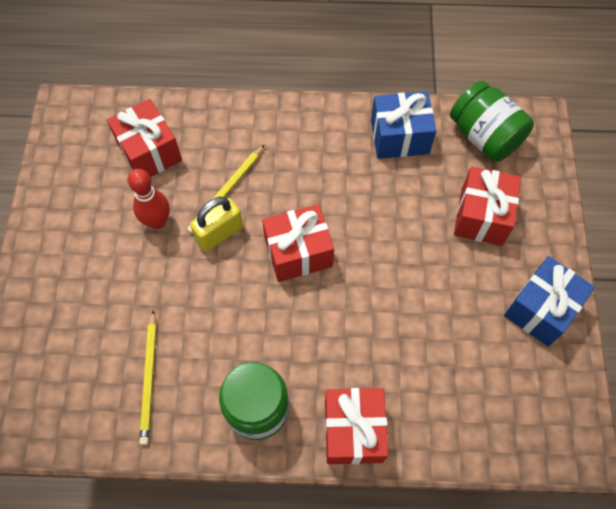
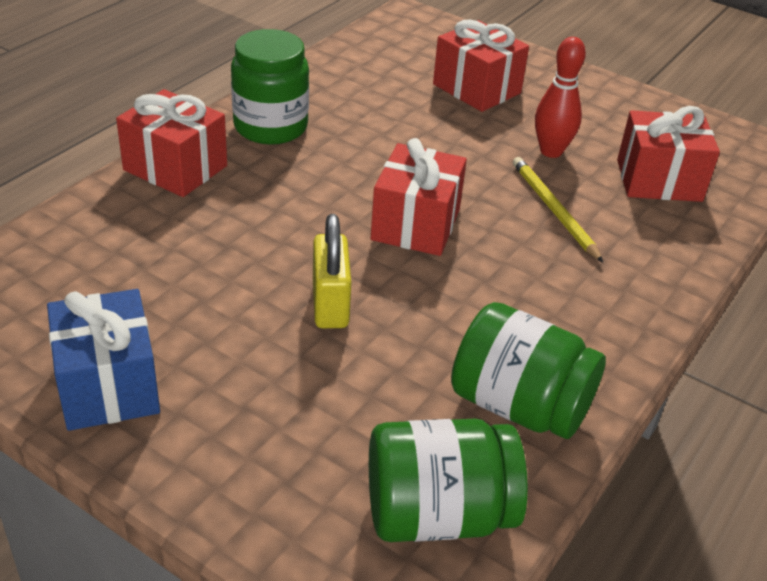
camera: 120 degrees right, 25 degrees down
yellow pencil [139,310,157,445] -> none
yellow padlock [190,197,243,252] -> yellow padlock moved to [313,214,351,328]
blue gift [371,91,437,159] -> green jar [451,302,606,439]
red gift [454,167,521,246] -> red gift moved to [433,20,529,112]

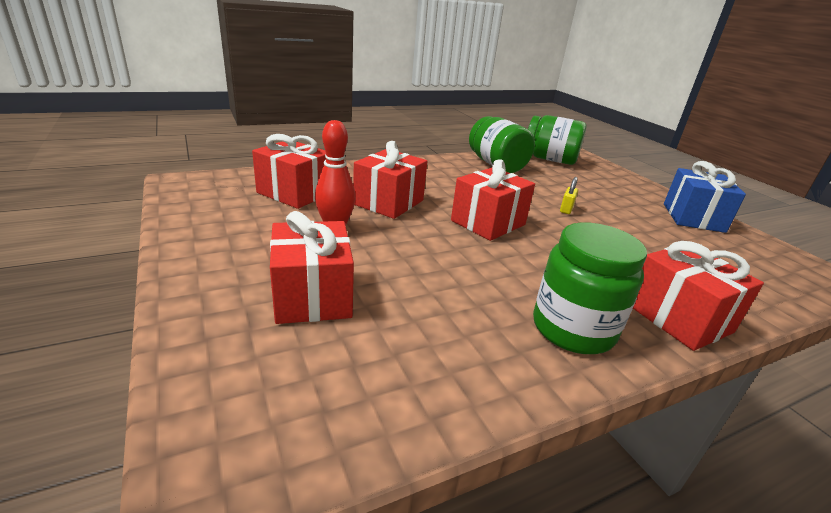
camera: 150 degrees left, 10 degrees down
yellow padlock [313,214,351,328] -> yellow padlock [560,177,578,214], size x0.55
yellow pencil [513,157,603,262] -> red gift [353,141,427,219]

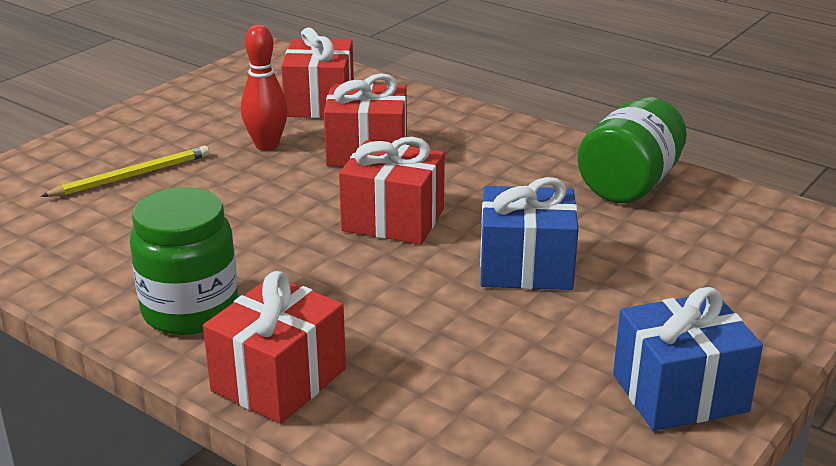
camera: 65 degrees right, 0 degrees up
red gift [270,211,354,324] -> yellow pencil [41,146,209,197]
green jar [528,115,587,165] -> none
yellow padlock [560,177,578,214] -> blue gift [480,177,579,290]

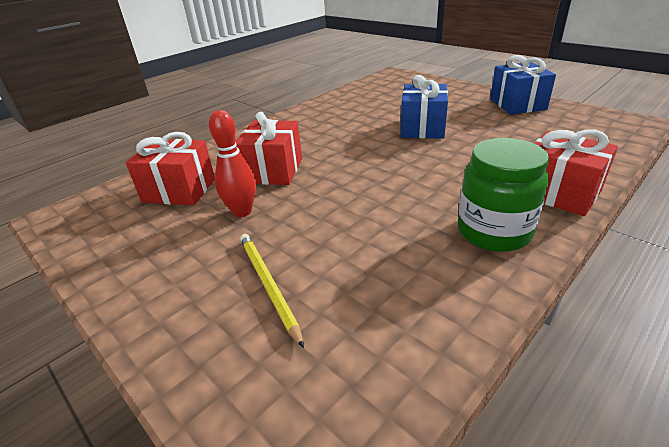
camera: 80 degrees left, 5 degrees up
red gift [339,137,445,244] -> none
green jar [577,97,687,203] -> none

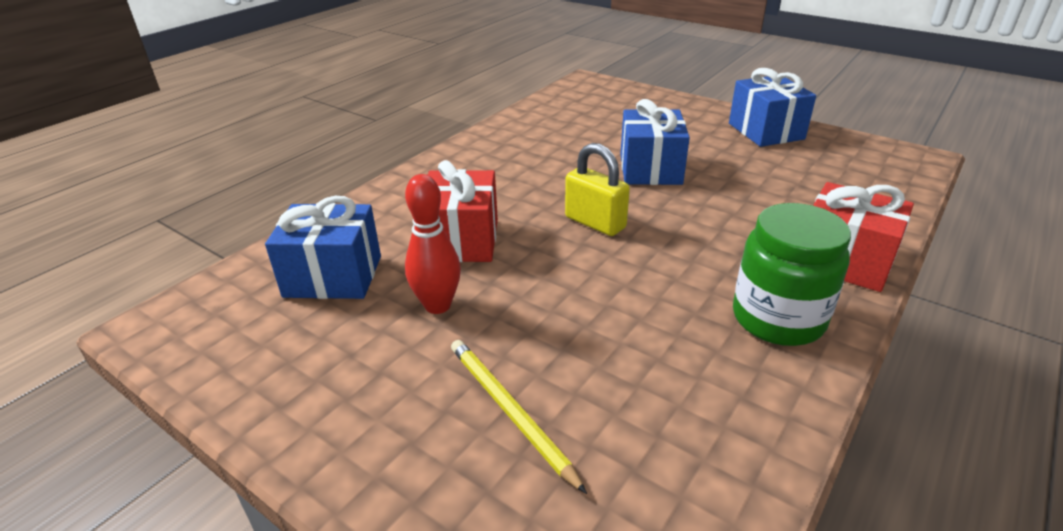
camera: 10 degrees left, 0 degrees up
red gift [126,132,215,205] -> blue gift [265,196,381,299]
none -> yellow padlock [565,143,630,236]

